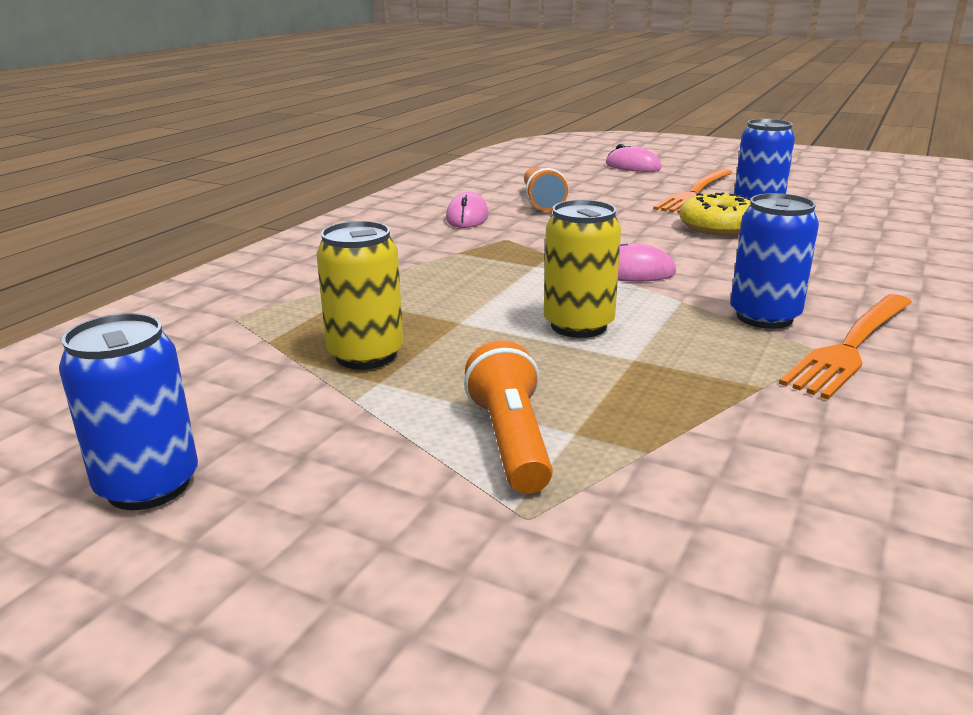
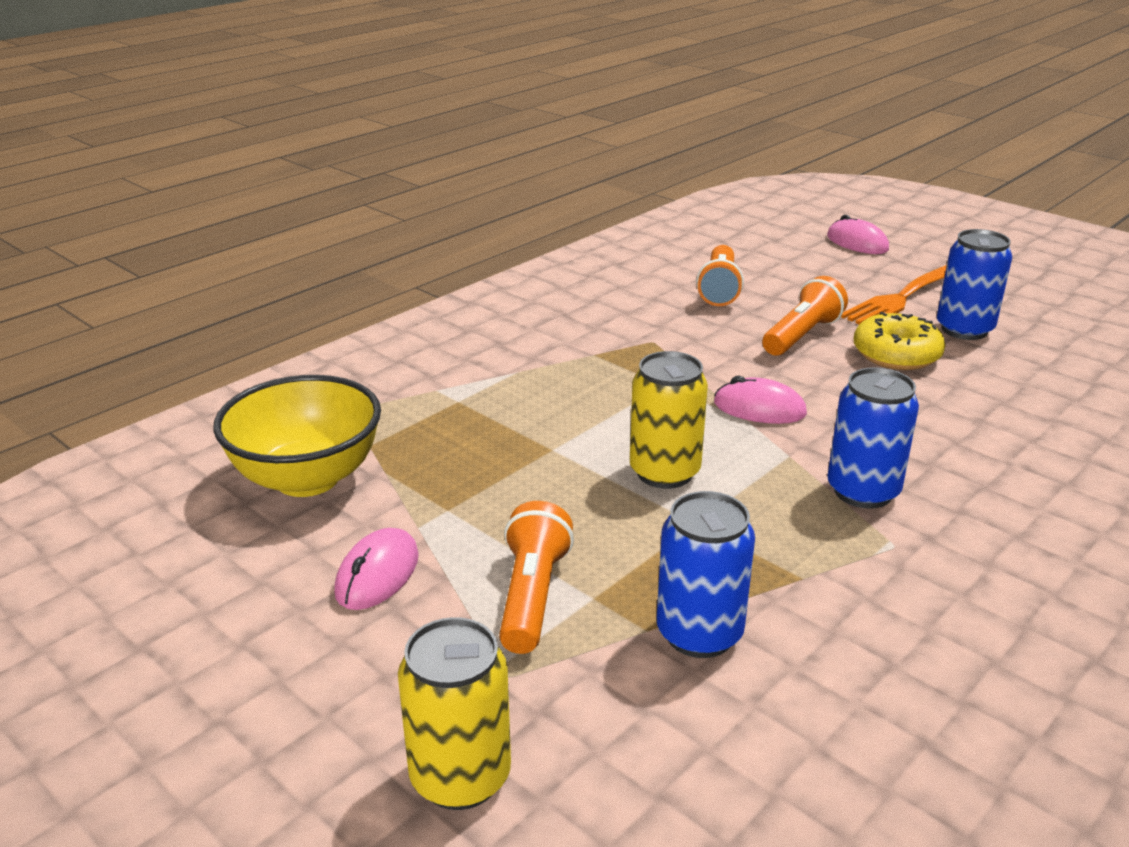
camera: 15 degrees right, 5 degrees up
blue can [59,313,198,510] -> blue can moved to [657,491,755,658]
yellow can [316,221,403,369] -> yellow can moved to [398,617,511,810]
pink mouse [446,192,489,228] -> pink mouse moved to [334,528,419,610]
orange fork [779,294,912,400] -> none
none -> yellow bowl [213,375,381,497]
none -> orange flashlight [762,276,848,355]

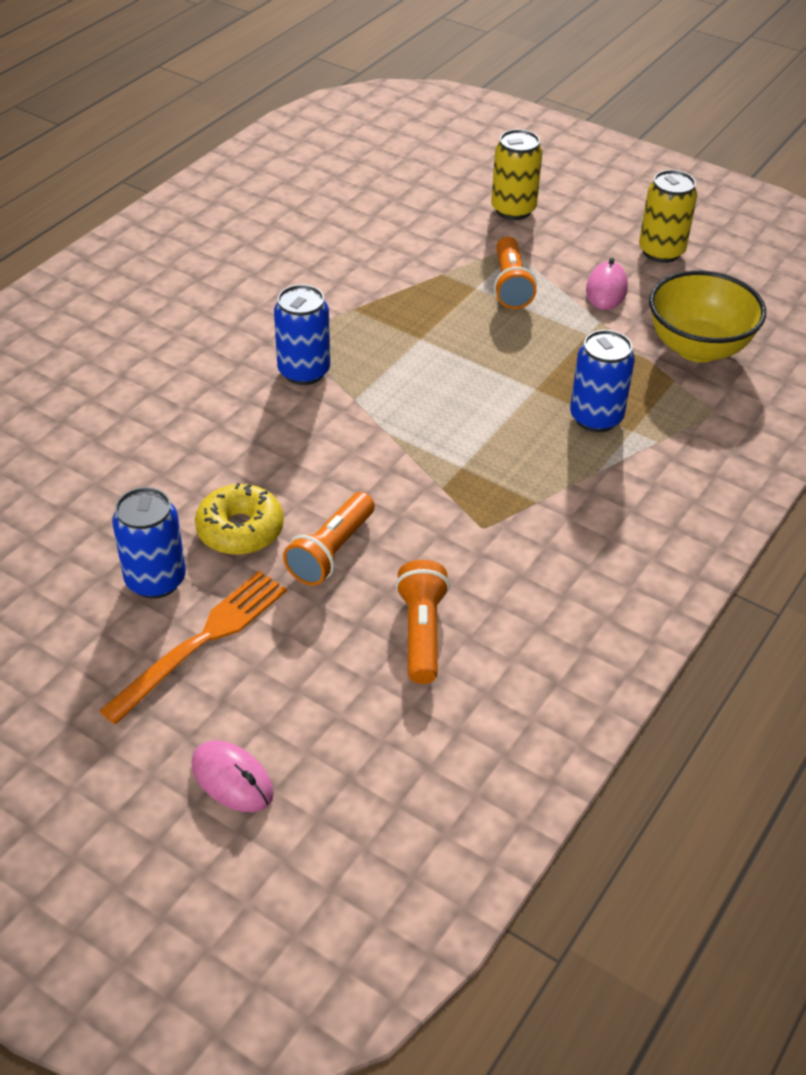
camera: 170 degrees right, 15 degrees up
yellow can [630,351,708,489] -> yellow can moved to [639,170,697,263]
blue can [657,491,755,658] -> blue can moved to [570,330,635,432]
pink mouse [714,376,807,424] -> none

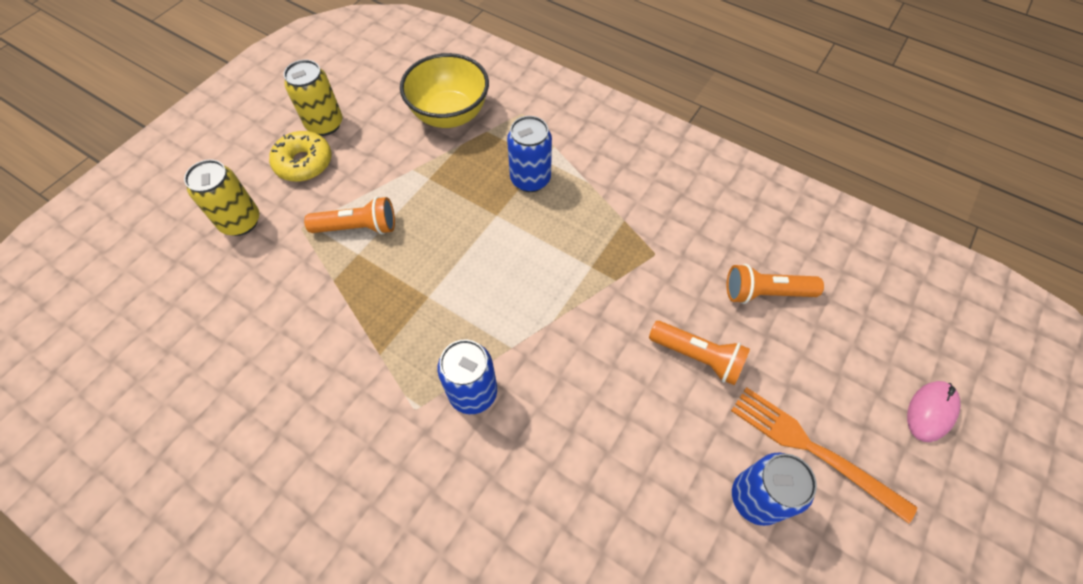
camera: 90 degrees left, 15 degrees up
yellow donut [195,483,284,555] -> yellow donut moved to [269,131,332,182]
pink mouse [586,258,628,310] -> none

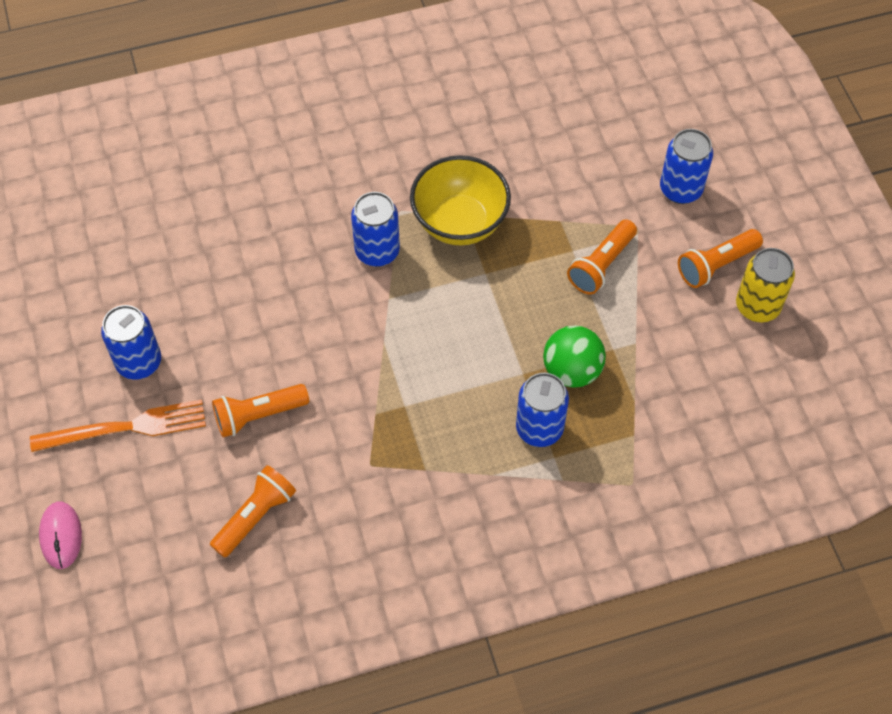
camera: 130 degrees right, 0 degrees up
yellow can [184,159,259,236] -> blue can [660,129,713,204]
yellow donut [269,131,332,182] -> orange flashlight [678,229,763,288]
yellow bowl [400,53,489,128] -> yellow bowl moved to [410,155,511,245]
none -> green ball [543,325,606,388]

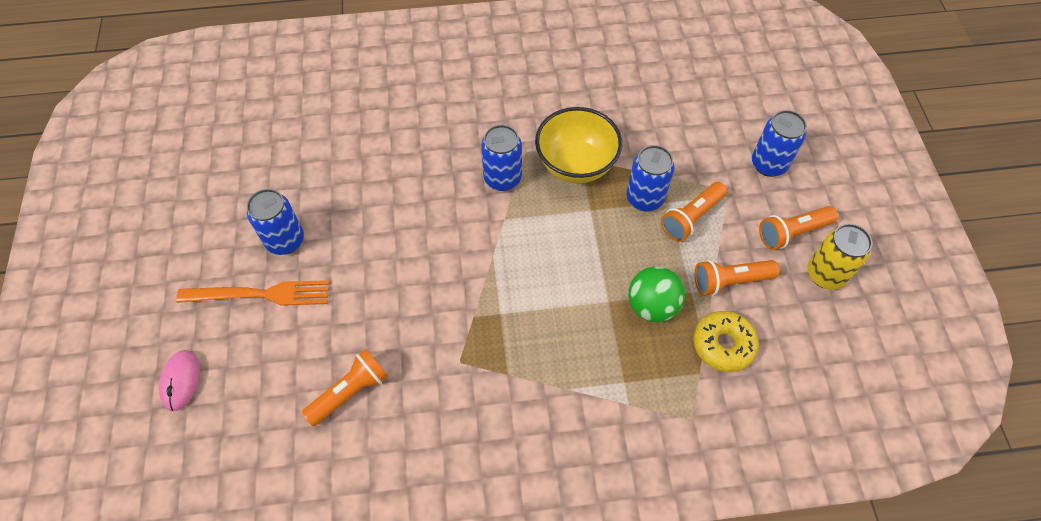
camera: 10 degrees right, 0 degrees up
orange flashlight [212,384,309,437] -> orange flashlight moved to [695,260,780,296]
blue can [516,373,569,447] -> blue can moved to [627,145,674,211]
none -> yellow donut [693,311,759,372]

